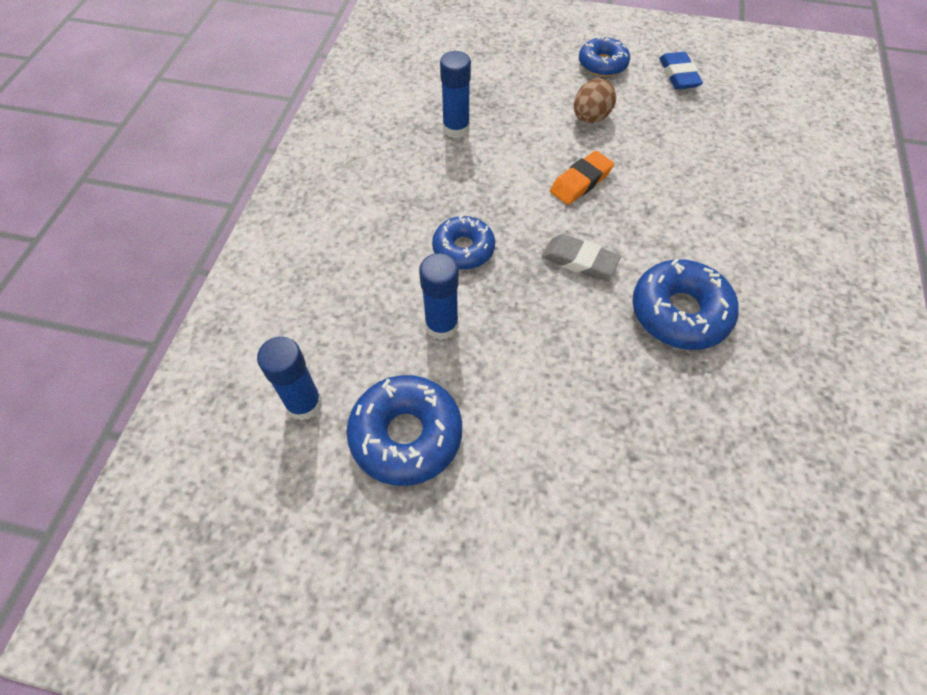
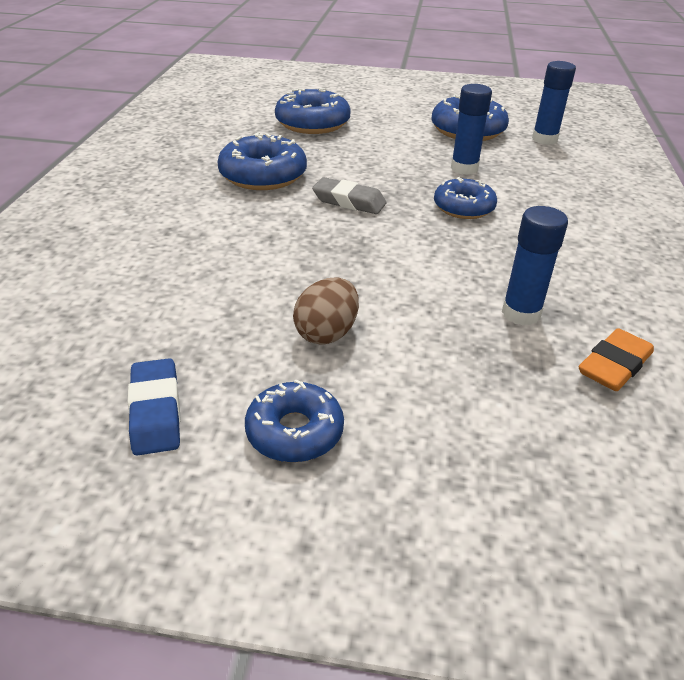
camera: 175 degrees right, 20 degrees down
orange eraser [550,151,614,205] -> orange eraser moved to [579,328,654,391]
none -> blue donut [275,88,351,134]

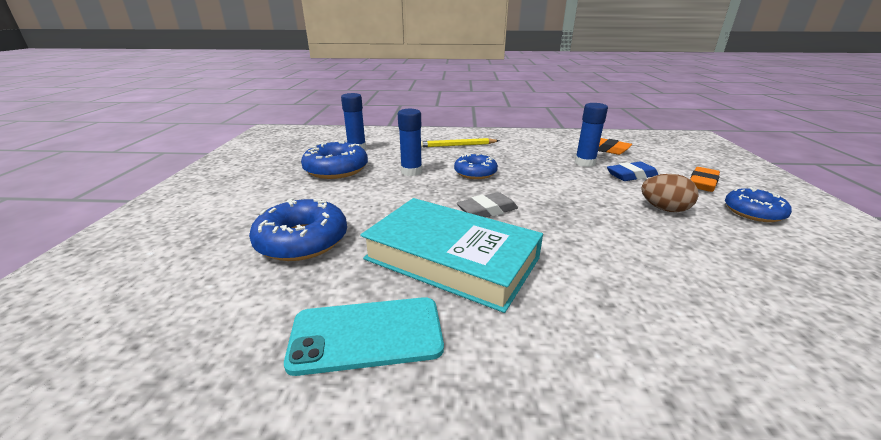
camera: 95 degrees left, 10 degrees down
blue eraser [128,358,181,456] -> blue eraser moved to [607,162,658,181]
blue donut [217,132,307,190] -> turquoise book [360,198,543,313]
grey eraser [312,177,387,214] -> grey eraser turned 45 degrees clockwise [457,192,518,218]
none -> turquoise phone [284,297,444,376]
none -> yellow pencil [421,138,499,147]
none -> orange eraser [690,167,720,192]

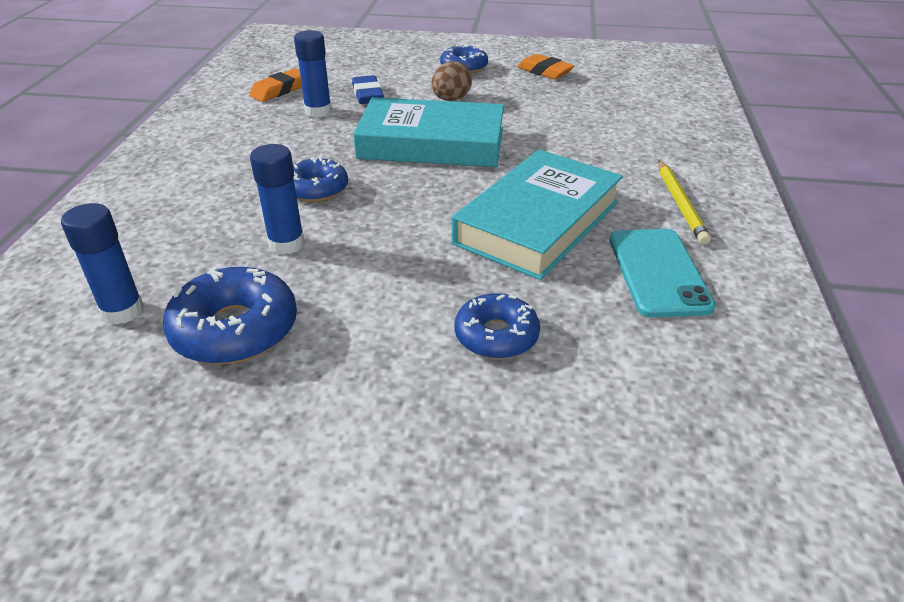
camera: 85 degrees left, 10 degrees up
blue donut [249,198,347,261] -> blue donut [454,293,540,359], size x0.66
yellow pencil [421,138,499,147] -> yellow pencil moved to [659,160,711,245]
grey eraser [457,192,518,218] -> none
orange eraser [690,167,720,192] -> orange eraser moved to [517,54,574,79]
none -> turquoise book [353,97,504,167]

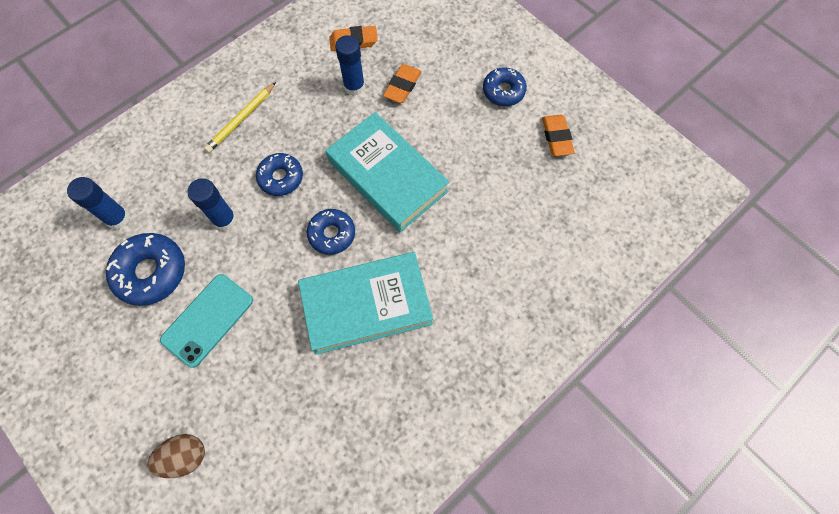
camera: 40 degrees right, 30 degrees up
blue eraser [352,75,384,104] -> orange eraser [383,64,422,103]
brown egg [431,61,472,101] -> brown egg moved to [147,434,205,478]
blue donut [454,293,540,359] -> blue donut moved to [307,209,355,255]
turquoise phone [609,229,716,318] -> turquoise phone moved to [160,274,253,368]
yellow pencil [659,160,711,245] -> yellow pencil moved to [204,82,276,153]

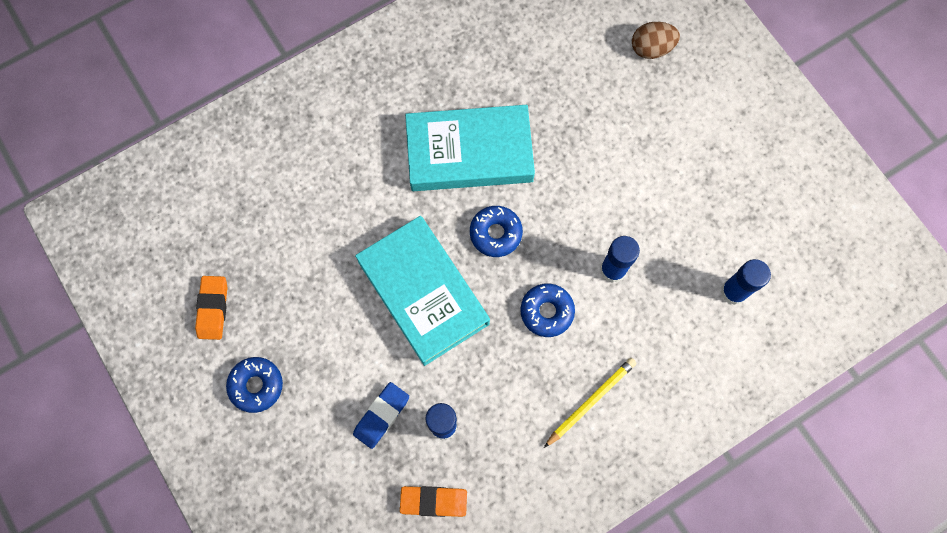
camera: 170 degrees left, 5 degrees up
blue donut [106,233,185,306] -> none
turquoise phone [160,274,253,368] -> none
orange eraser [383,64,422,103] -> blue eraser [353,382,409,449]

